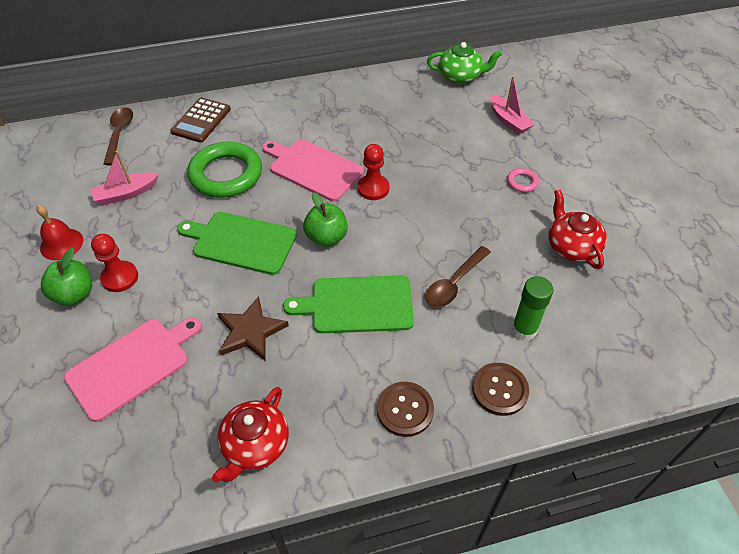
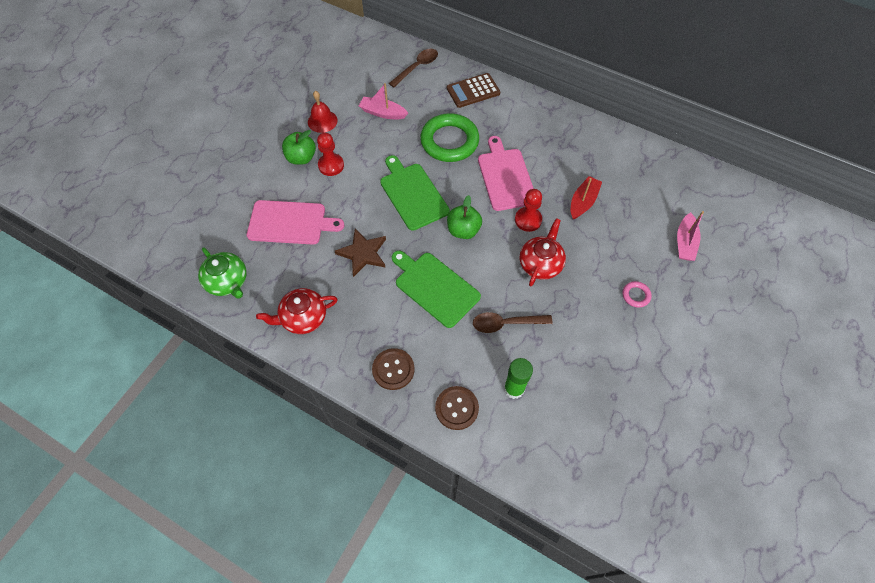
camera: 45 degrees right, 10 degrees up
green teapot [427,42,502,84] -> green teapot moved to [198,247,247,298]
red teapot [548,190,607,269] -> red teapot moved to [520,218,566,286]
none -> red boat [571,176,602,219]

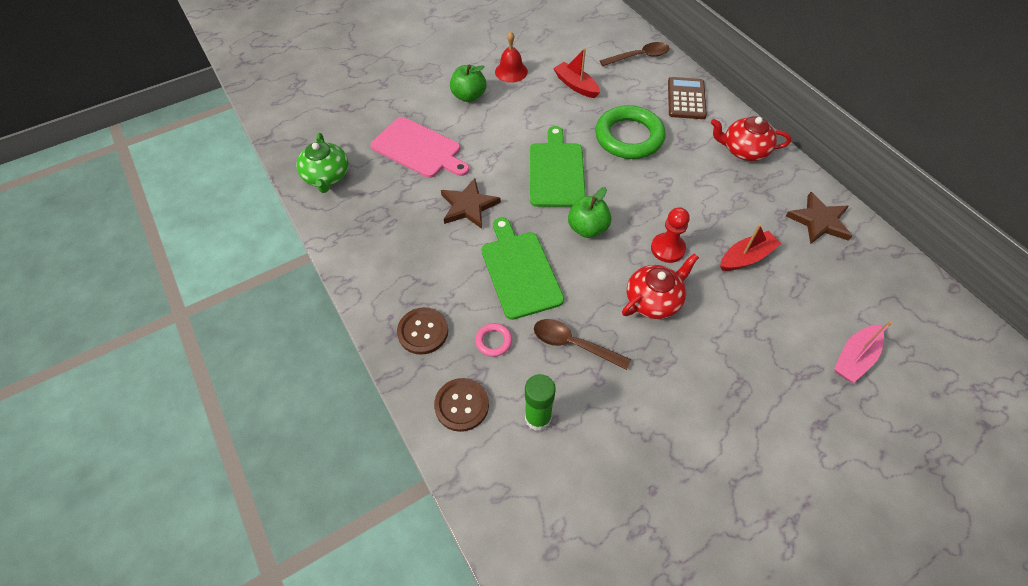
camera: 30 degrees right, 5 degrees down
red teapot [256,288,338,334] -> red teapot moved to [711,116,791,161]
red pawn [317,133,344,176] -> none
pink boat [359,83,408,119] -> red boat [553,48,600,98]
brown calculator [447,73,500,108] -> brown calculator turned 90 degrees clockwise [668,77,707,119]
pink cutting board [478,136,534,211] -> none
pink ring [622,281,652,308] -> pink ring moved to [475,323,512,357]
none -> brown star [786,192,852,244]

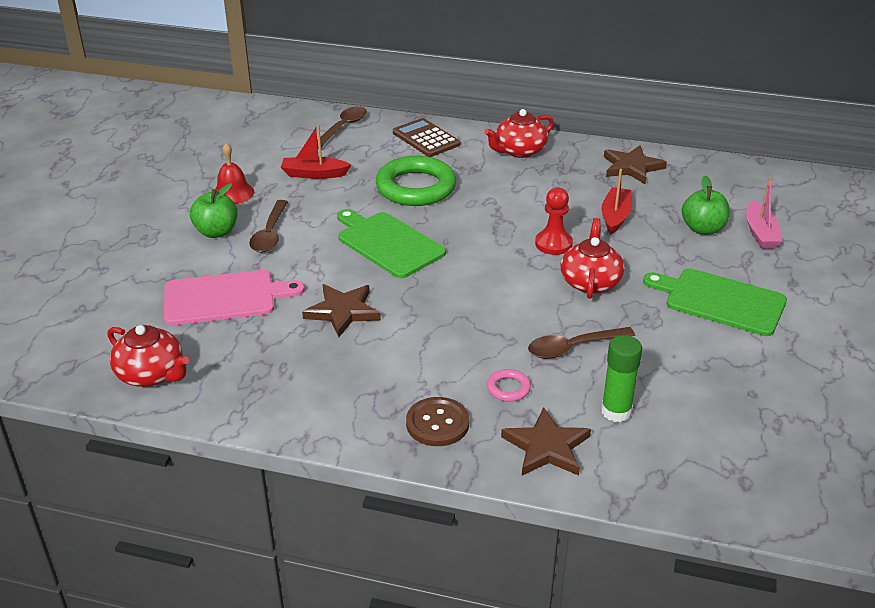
camera: 45 degrees left, 20 degrees down
green teapot [296,133,348,193] -> red teapot [108,325,189,387]
brown button [434,378,489,432] -> brown star [501,407,591,476]
green cutting board [481,217,564,320] -> green cutting board moved to [643,268,787,336]
green apple [568,187,611,238] -> green apple moved to [682,175,730,235]
none -> brown spoon [249,200,288,253]

